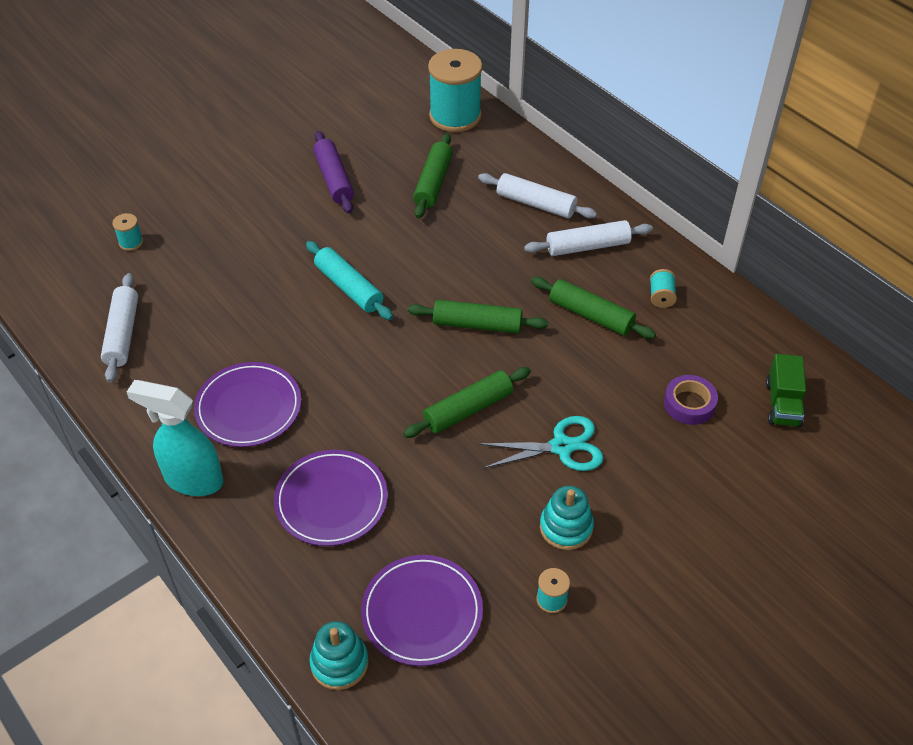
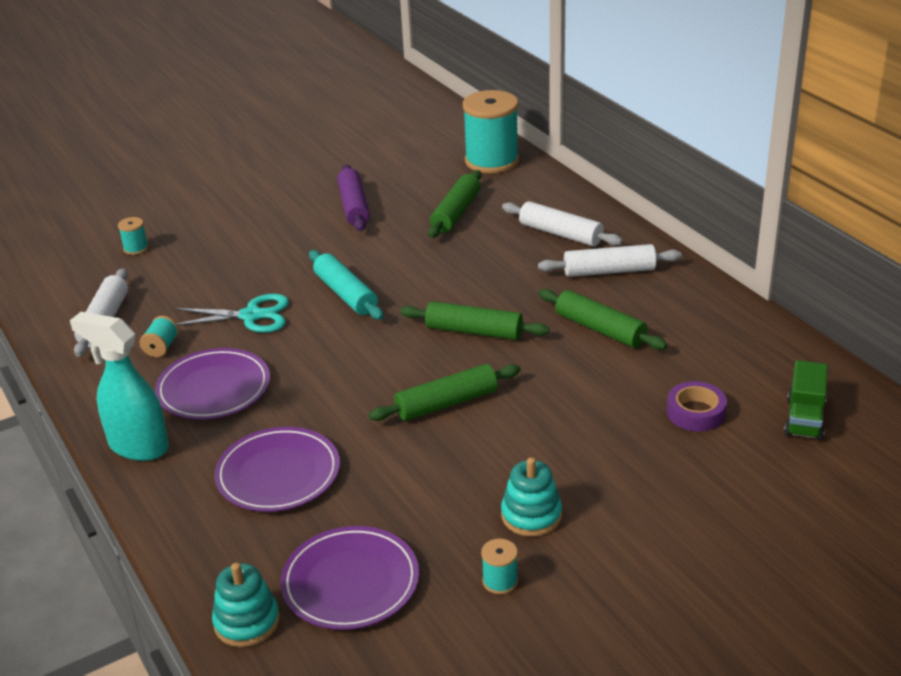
camera: 10 degrees right, 15 degrees down
turquoise scissors [478,416,604,471] -> turquoise scissors moved to [173,294,289,333]
turquoise spool [650,269,677,308] -> turquoise spool moved to [140,316,179,357]

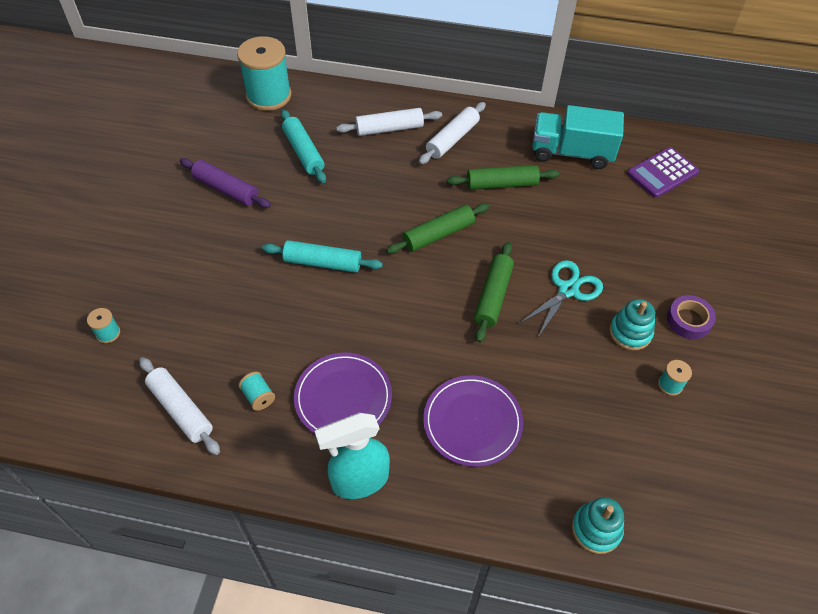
camera: 50 degrees left, 20 degrees up
turquoise scissors [173,294,289,333] -> turquoise scissors moved to [518,260,603,337]
purple plate [280,526,419,630] -> none
green rolling pin [428,170,481,238] -> turquoise rolling pin [281,110,326,183]
purple tape [667,381,727,431] -> purple tape moved to [667,295,716,339]
green truck [784,360,828,440] -> purple calculator [627,147,699,198]
none -> turquoise truck [532,105,624,169]

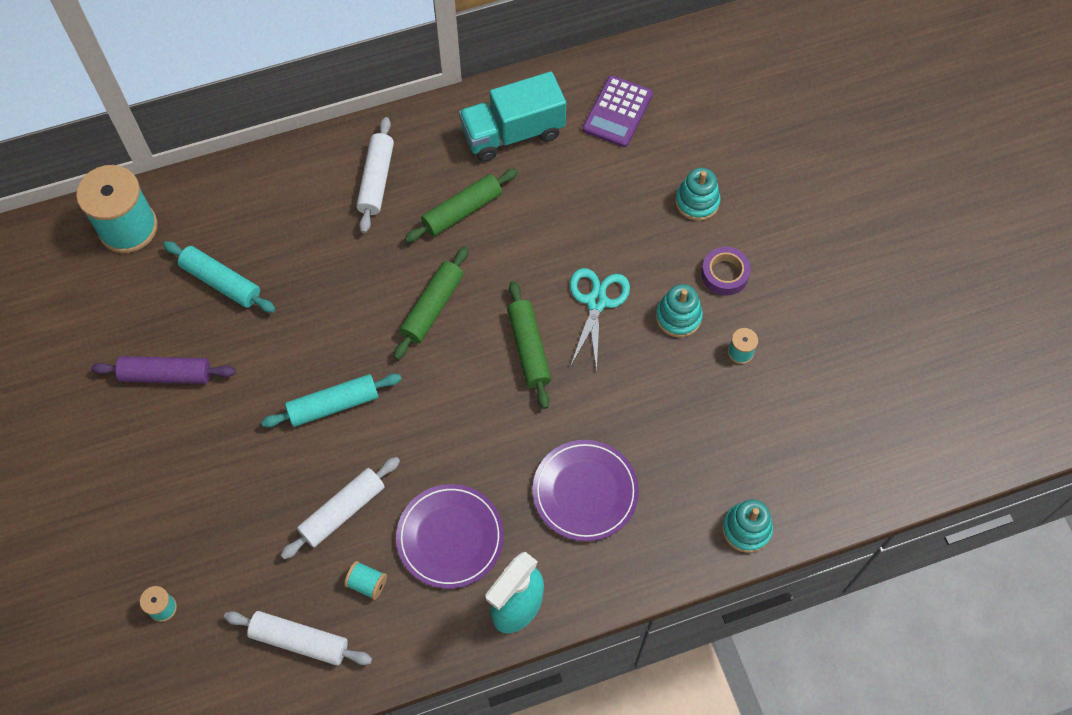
camera: 30 degrees left, 10 degrees up
white rolling pin [336,108,442,136] -> white rolling pin moved to [281,457,400,559]
none -> turquoise stacking toy [675,168,721,221]

